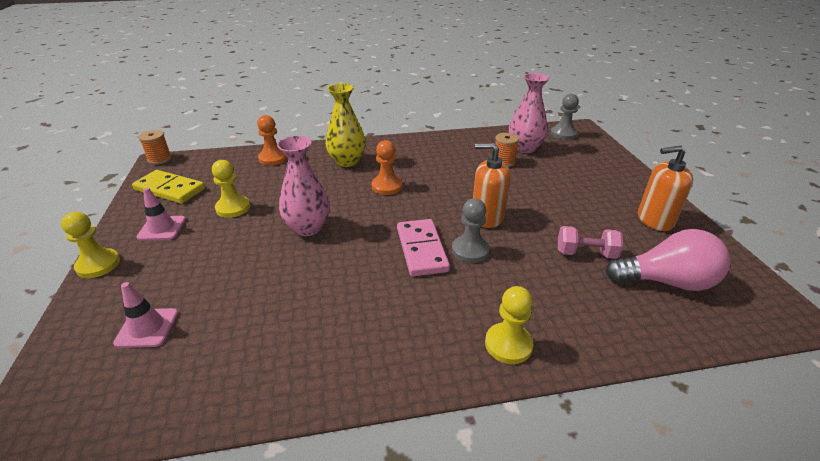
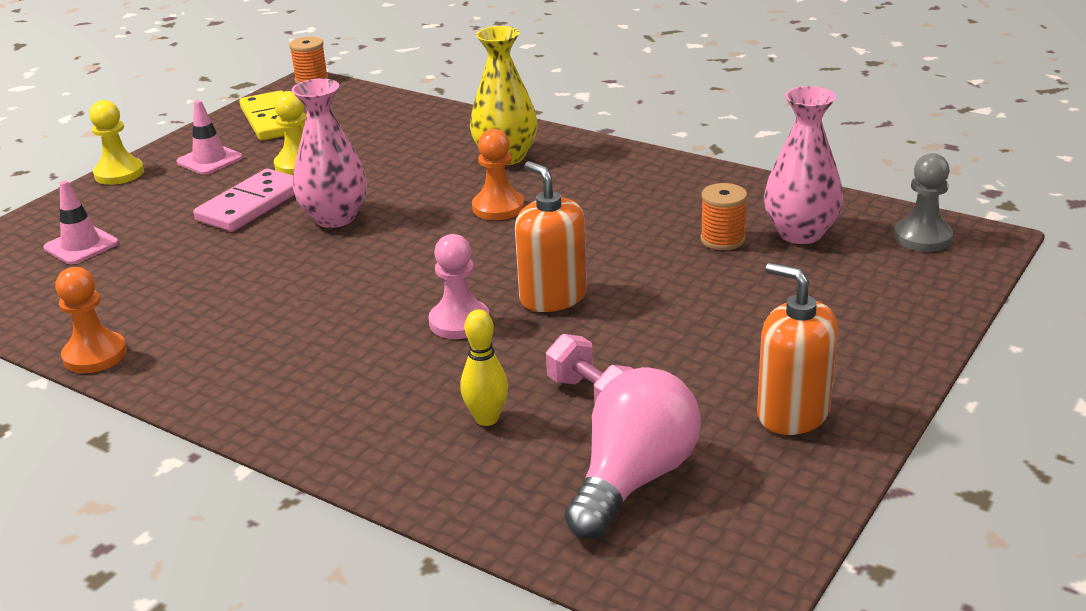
camera: 45 degrees right, 5 degrees down
orange pawn [257,115,287,165] -> orange pawn moved to [55,267,127,373]
pink domino [397,219,450,277] -> pink domino moved to [193,169,295,232]
grey pawn [452,198,490,263] -> pink pawn [429,234,490,339]
yellow pawn [485,286,533,364] -> none
pink light bulb [605,229,730,291] -> pink light bulb turned 105 degrees counterclockwise [565,367,701,539]
none -> yellow bowling pin [460,309,508,426]

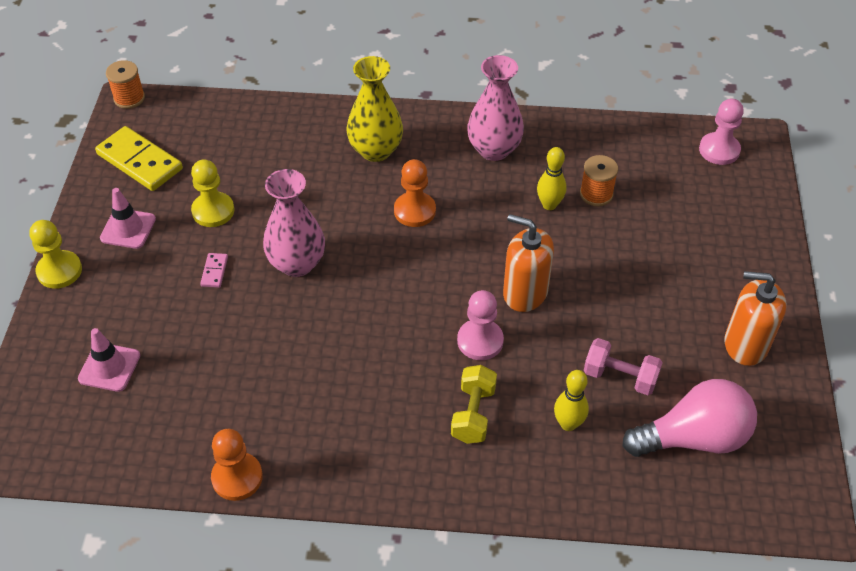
camera: 30 degrees left, 20 degrees up
pink domino [193,169,295,232] -> pink domino [200,253,228,288], size x0.44
pink light bulb [565,367,701,539] -> pink light bulb turned 75 degrees clockwise [623,379,757,457]
pink vase [764,86,843,244] -> pink vase moved to [467,55,524,161]
grey pawn [894,153,953,252] -> pink pawn [699,99,744,165]
none -> yellow dumbbell [451,365,497,444]
none -> yellow bowling pin [537,147,567,210]

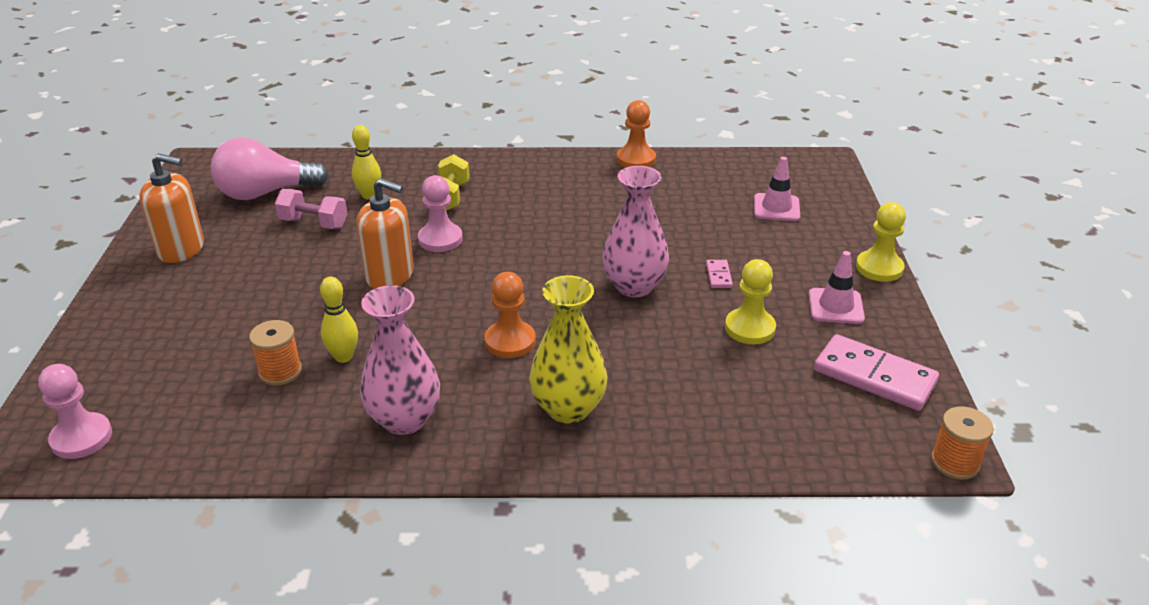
camera: 175 degrees right, 15 degrees down
yellow domino [95,126,183,191] -> pink domino [814,334,939,411]

